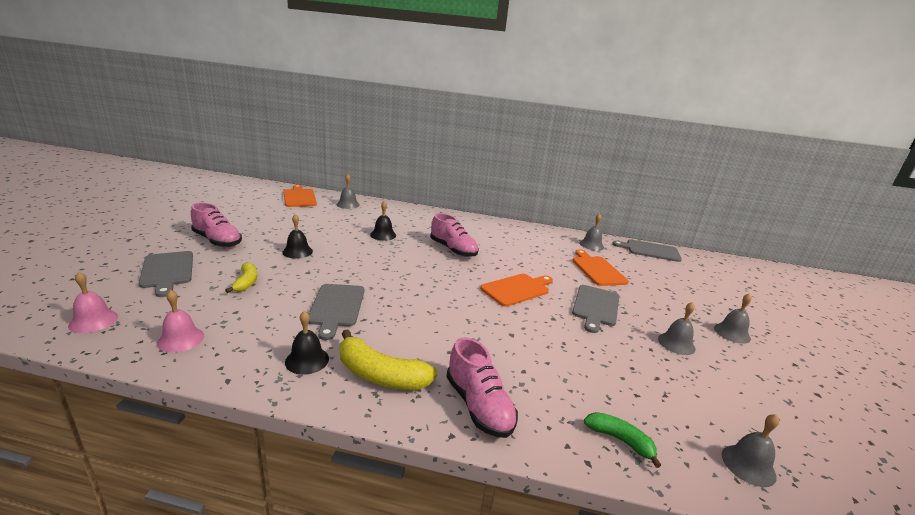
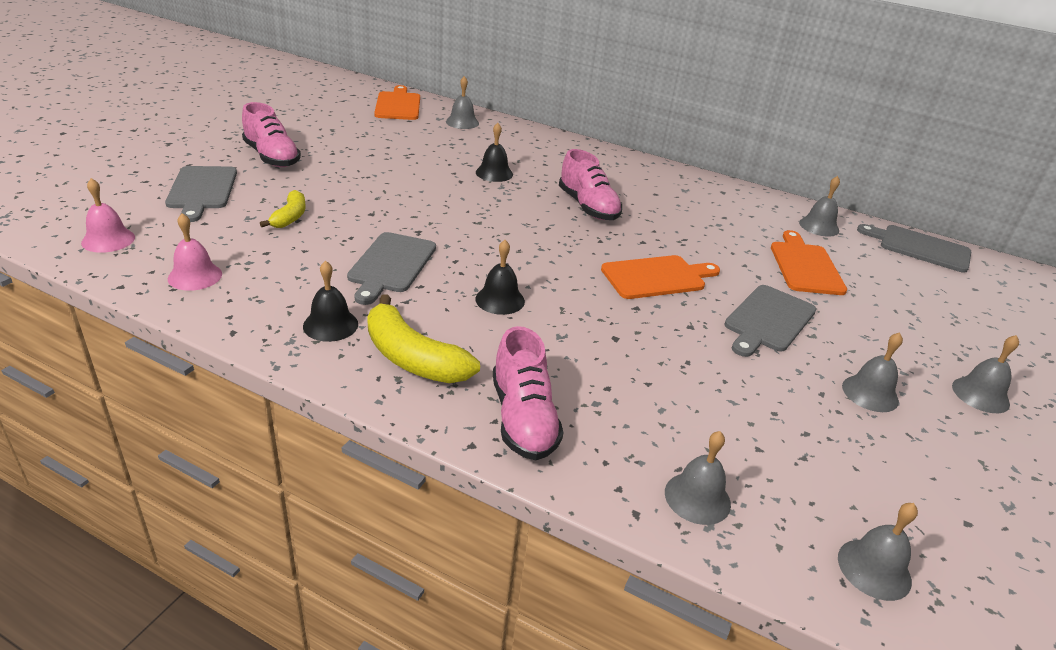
camera: 15 degrees right, 10 degrees up
black bell [282,214,313,259] -> black bell moved to [475,240,525,315]
green banana [584,412,661,468] -> grey bell [665,431,731,525]

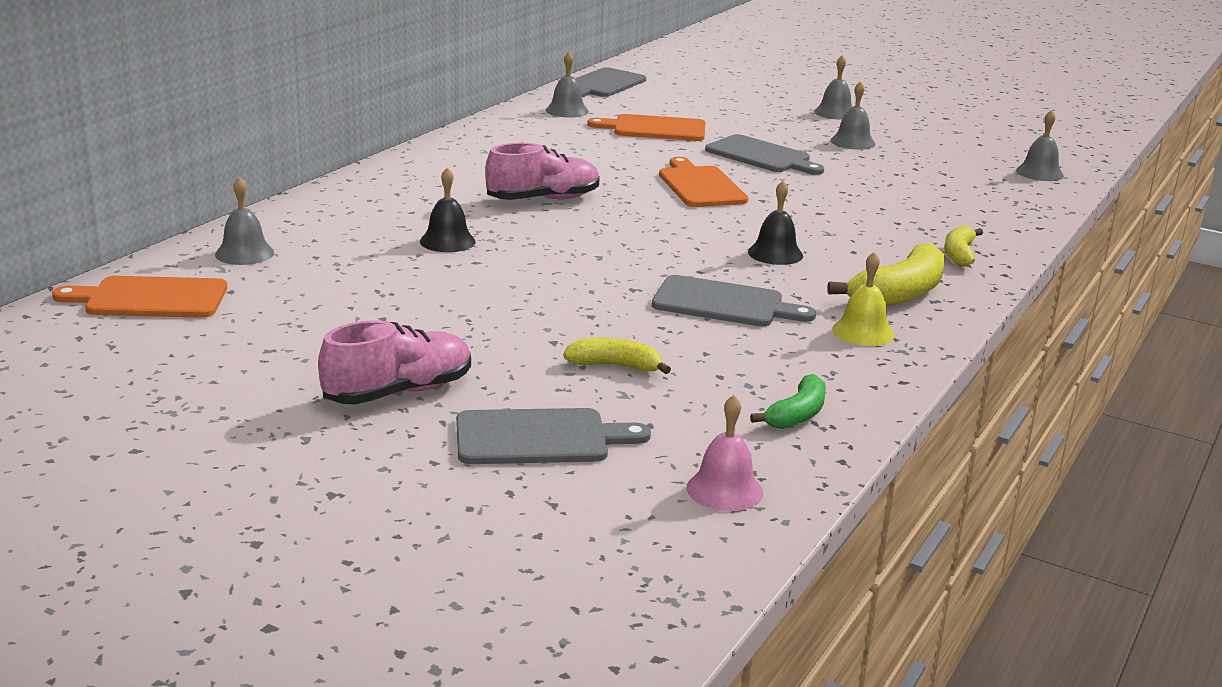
camera: 85 degrees left, 10 degrees down
pink bell [168,213,222,291] -> green banana [750,374,826,429]
black bell [303,261,358,342] -> yellow bell [832,252,895,346]
pink shoe [493,326,564,460] -> yellow banana [944,225,983,267]
grey bell [665,431,731,525] -> none

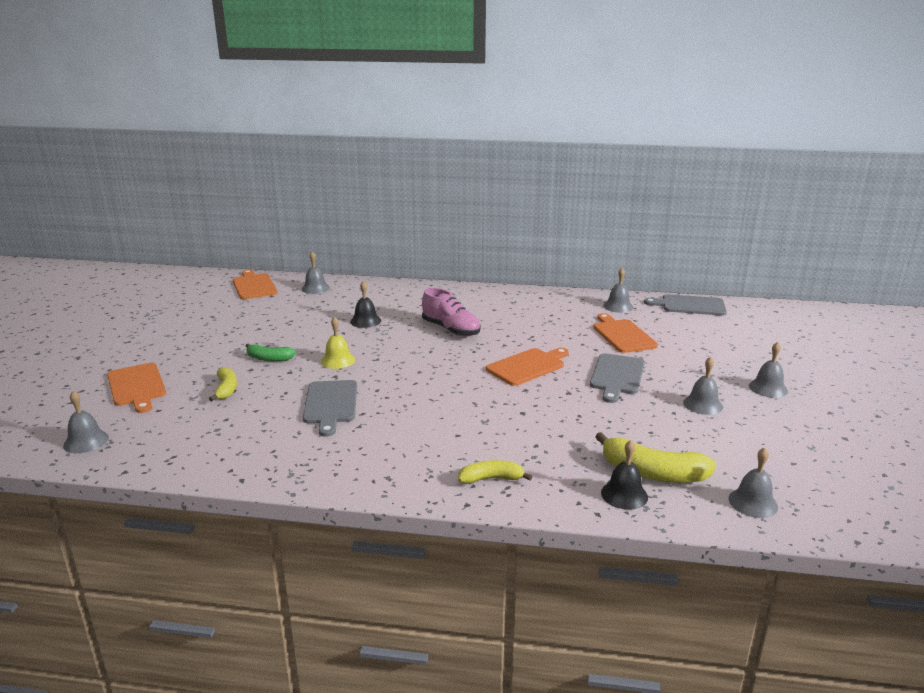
camera: 70 degrees right, 0 degrees up
pink shoe [318,320,471,404] -> none
grey cutting board [456,408,651,464] -> orange cutting board [107,363,166,413]
pink bell [687,395,763,511] -> grey bell [63,391,109,453]
black bell [748,181,803,265] -> black bell moved to [601,440,648,510]
green banana [750,374,826,429] -> green banana moved to [246,344,296,361]
yellow banana [828,243,945,306] -> yellow banana moved to [595,432,716,483]
yellow bell [832,252,895,346] -> yellow bell moved to [321,316,355,369]

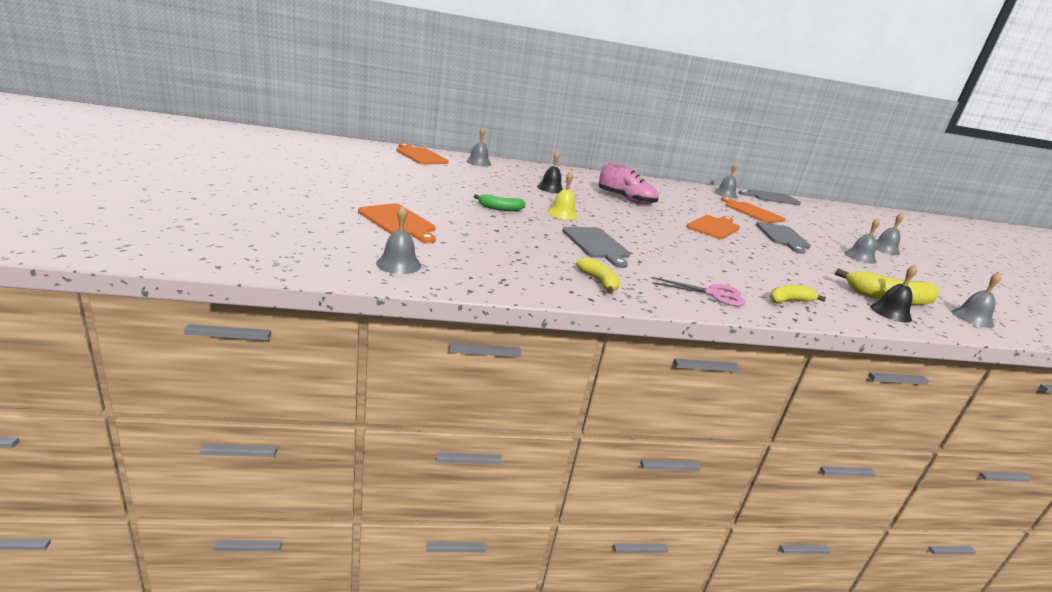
camera: 20 degrees left, 0 degrees up
yellow banana [209,367,237,401] -> yellow banana moved to [576,258,620,293]
none -> pink scissors [652,277,745,306]

